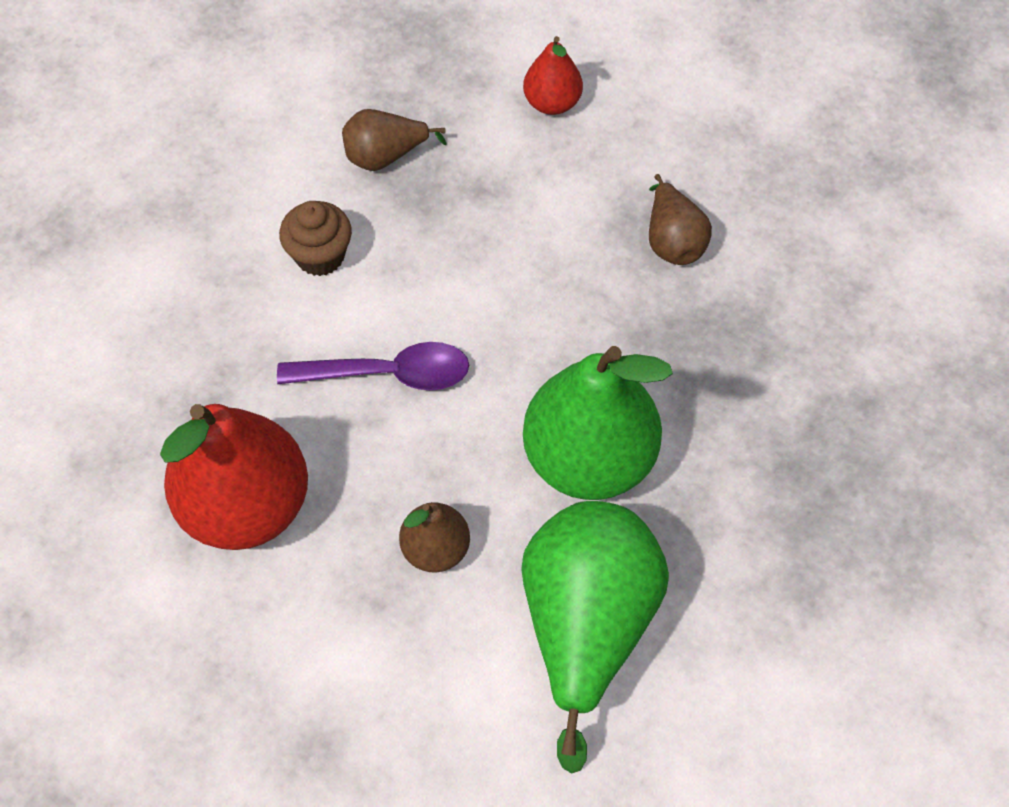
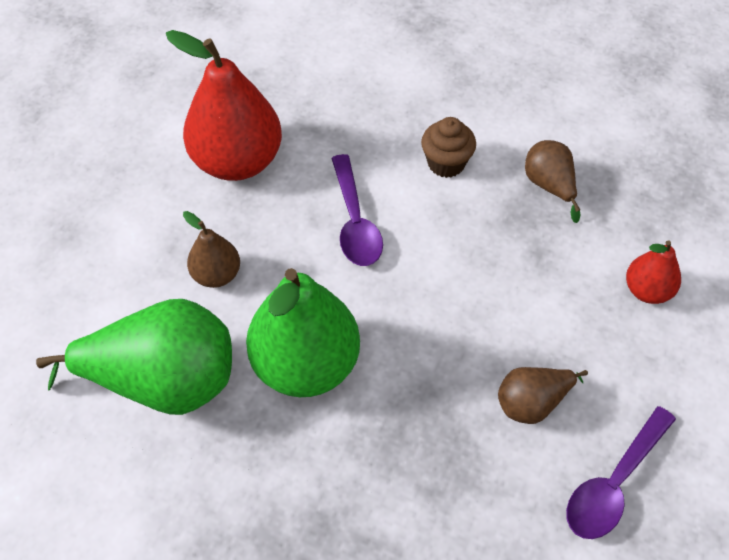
camera: 80 degrees right, 5 degrees down
none -> purple spoon [566,406,676,539]

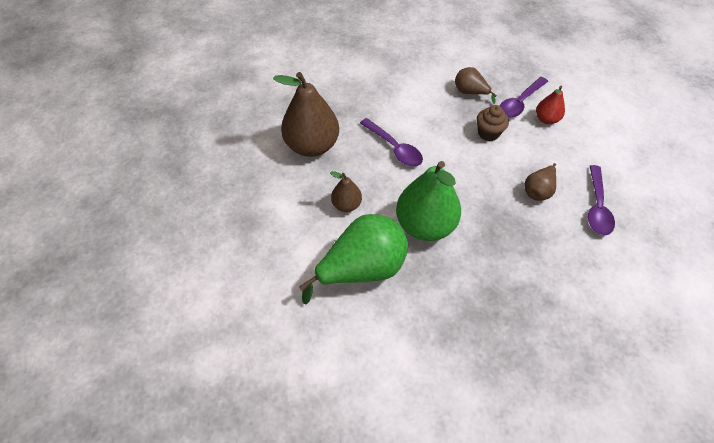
camera: 30 degrees left, 0 degrees up
red pear [166,30,282,181] -> brown pear [273,72,339,157]
brown cupcake [421,117,476,178] -> brown cupcake moved to [477,105,509,141]
none -> purple spoon [500,77,548,118]

